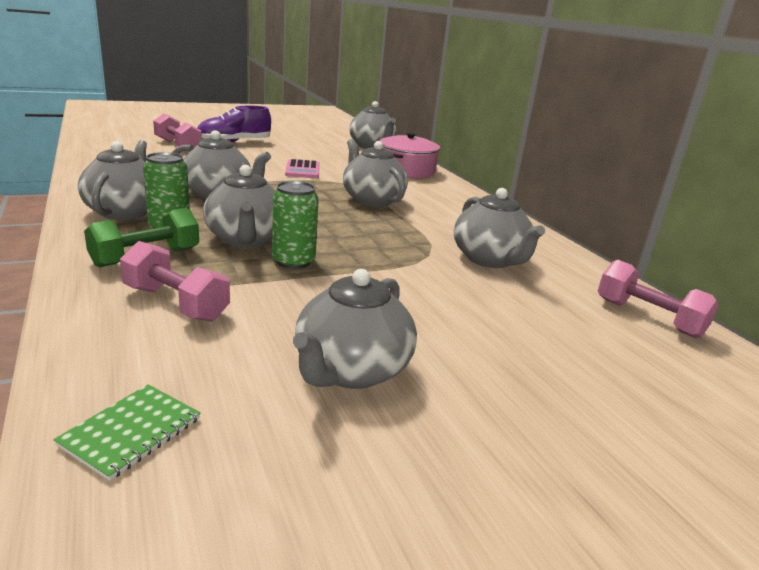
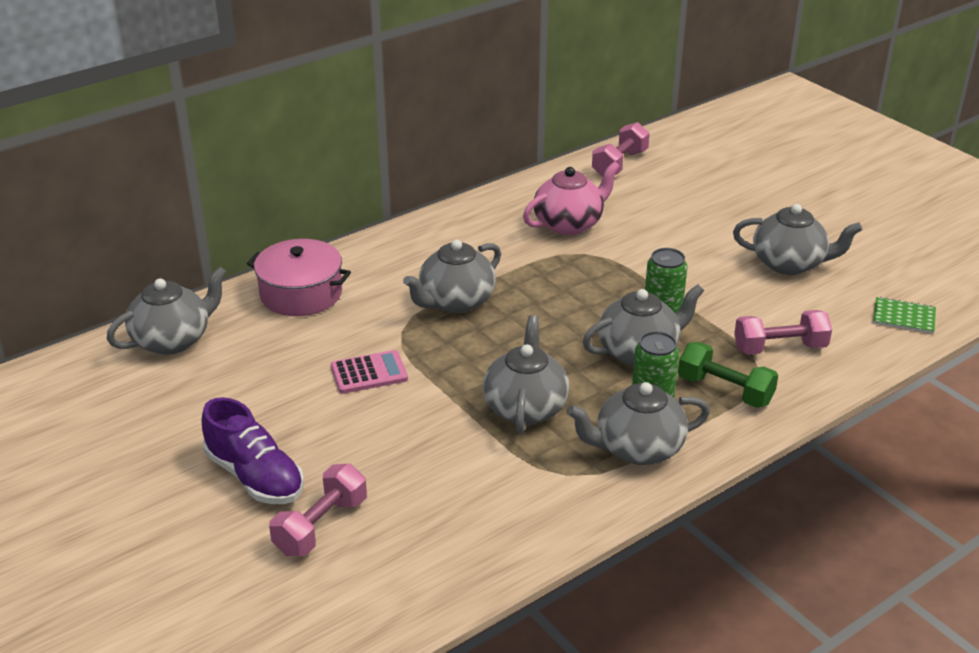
camera: 100 degrees left, 10 degrees up
pink dumbbell [120,241,230,322] -> pink dumbbell turned 60 degrees clockwise [734,310,832,355]
grey teapot [454,188,545,268] -> pink teapot [523,161,620,235]

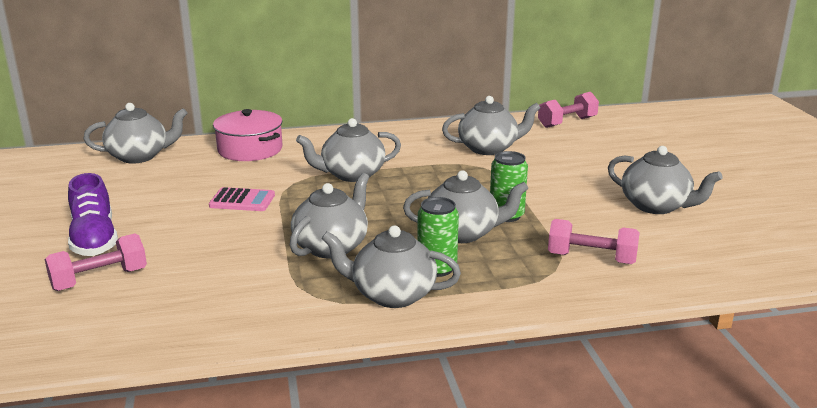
camera: 25 degrees right, 10 degrees down
pink teapot [523,161,620,235] -> grey teapot [442,96,540,155]
green dumbbell [678,342,778,408] -> none
green notebook [873,297,936,334] -> none

